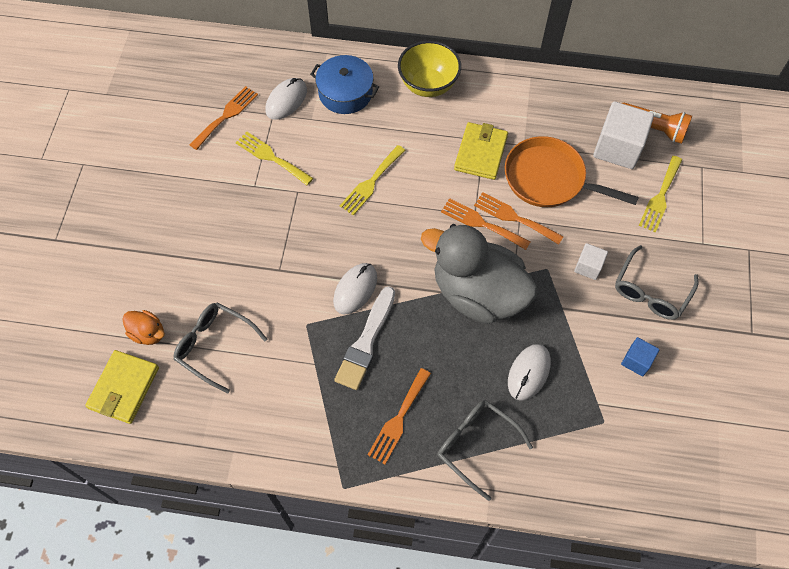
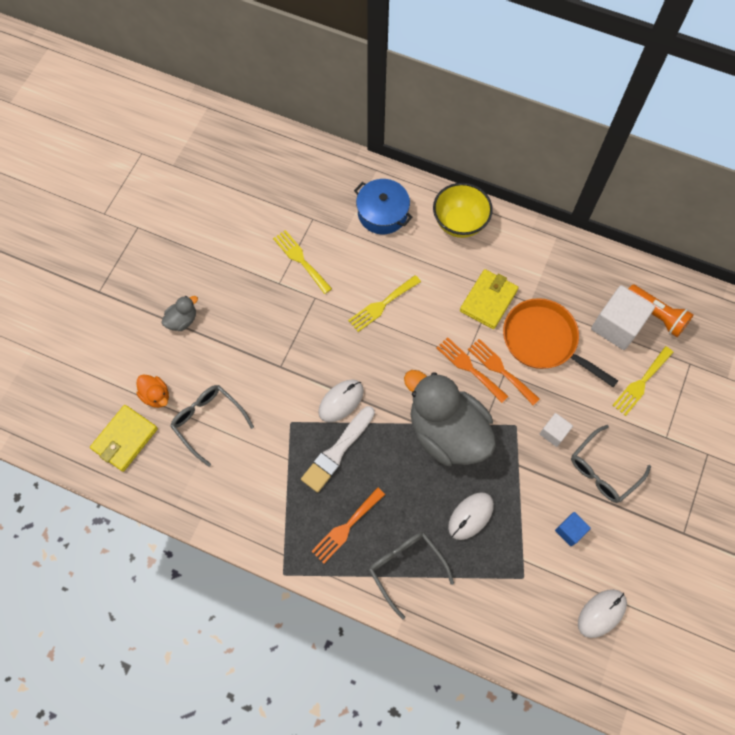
camera: 15 degrees right, 5 degrees up
orange fork [189,86,258,150] -> none
white mouse [265,78,307,119] -> white mouse moved to [578,589,627,638]
none -> grey duck [161,296,198,331]

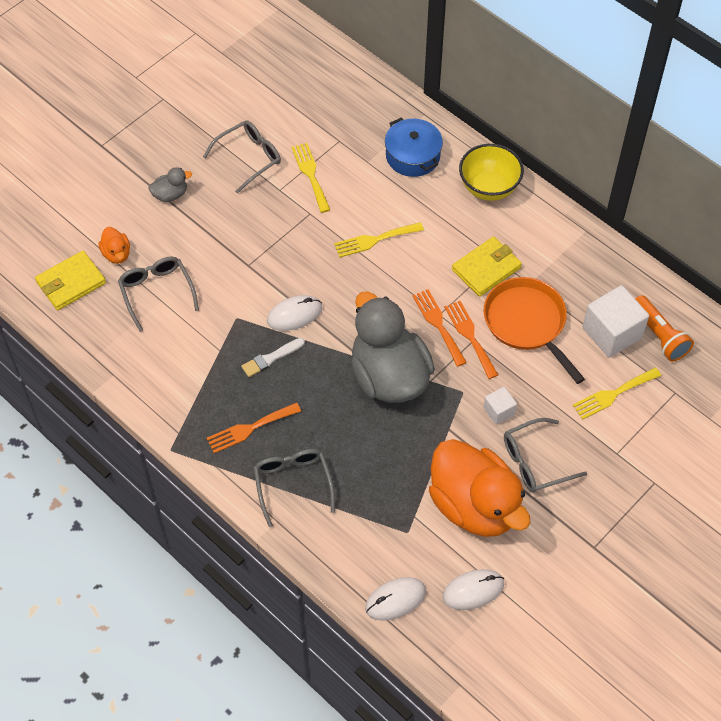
camera: 20 degrees right, 10 degrees down
white brush [301,406,375,493] -> white brush [241,338,305,377], size x0.63
white mouse [448,492,494,540] -> white mouse moved to [365,577,426,621]
blue cube [555,512,591,546] -> orange duck [429,439,531,537]
none -> grey glasses [203,121,281,194]

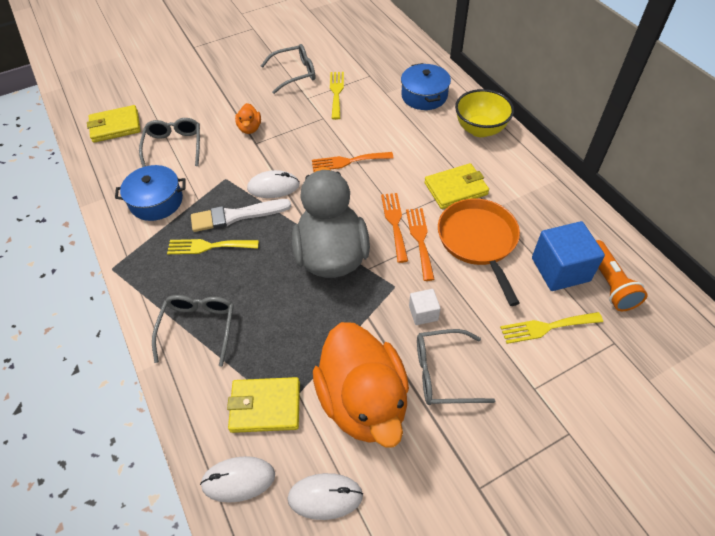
camera: 20 degrees right, 5 degrees down
orange duck [98,227,130,264] -> orange duck moved to [235,103,261,134]
grey duck [148,167,192,202] -> none
orange fork [207,402,301,453] -> orange fork moved to [312,152,393,172]
white brush [241,338,305,377] -> white brush [191,199,291,232], size x1.58
yellow fork [334,222,424,258] -> yellow fork moved to [167,239,259,254]
white cube [583,285,649,358] -> blue cube [532,221,605,291]
none -> blue pot [115,165,186,221]
none -> yellow wallet [227,377,300,433]

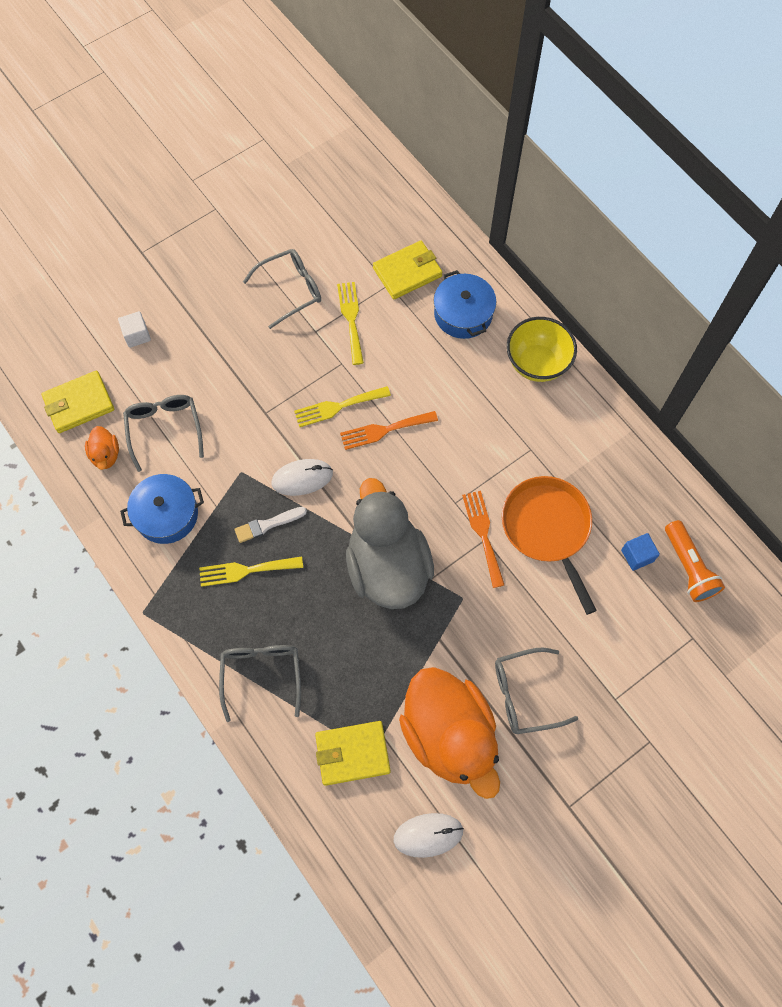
camera: 10 degrees left, 15 degrees up
white brush [191,199,291,232] -> white brush [234,507,307,543], size x0.63
white mouse [200,456,275,503] -> none
orange duck [235,103,261,134] -> orange duck moved to [85,426,119,470]
orange fork [381,193,408,263] -> none
white cube [409,289,441,325] -> white cube moved to [118,311,151,348]
yellow wallet [424,163,489,209] -> yellow wallet moved to [373,240,443,299]
yellow fork [500,312,603,344] -> yellow fork moved to [294,386,391,427]
blue cube [532,221,605,291] -> blue cube [621,533,660,571], size x0.52

